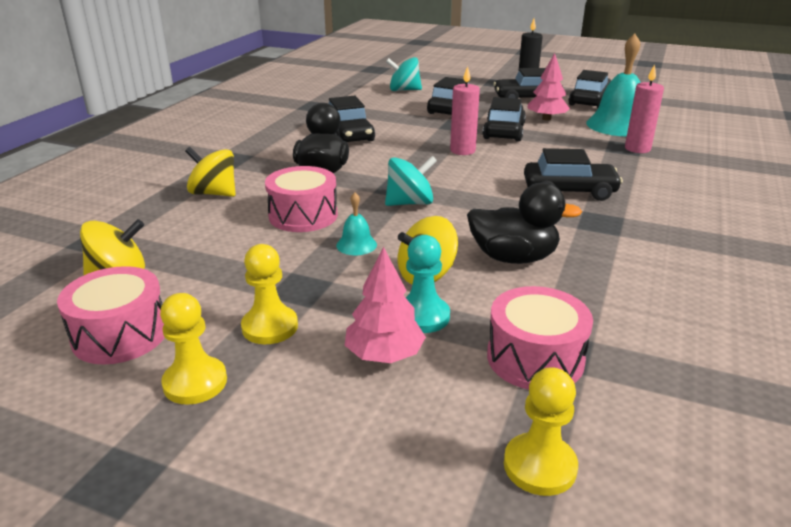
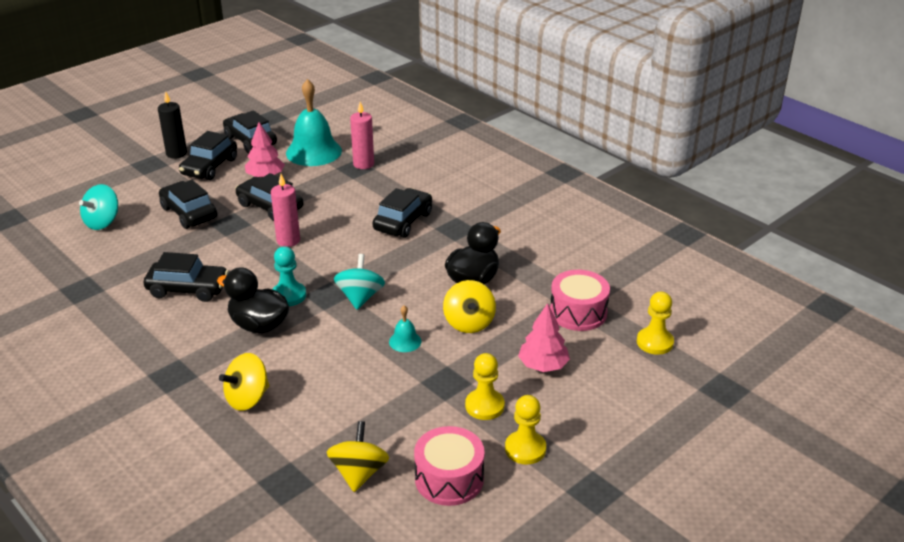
camera: 65 degrees left, 5 degrees up
pink drum [265,166,338,232] -> none
turquoise pawn [406,235,450,333] -> turquoise pawn moved to [272,246,306,306]

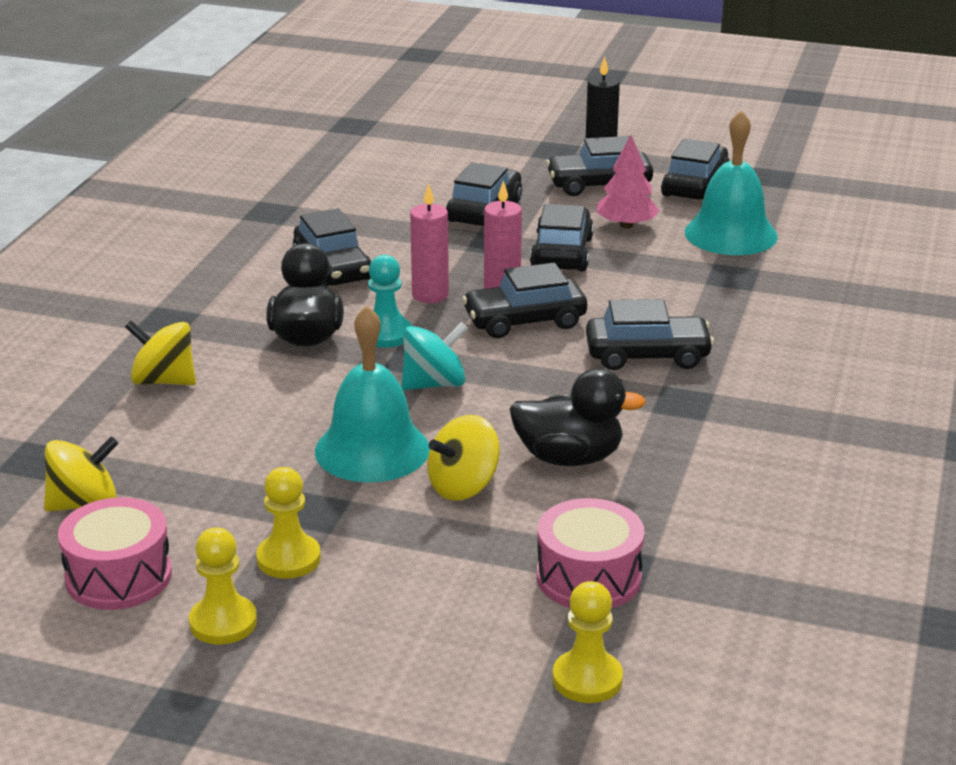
camera: 60 degrees right, 5 degrees down
turquoise spinning top [79,184,118,230] -> none
pink candle [350,102,374,169] -> pink candle moved to [410,183,449,303]
turquoise bell [389,305,421,352] -> turquoise bell [315,305,430,482], size x2.22
pink tree [518,303,570,372] -> none
none -> black car [462,263,587,338]

